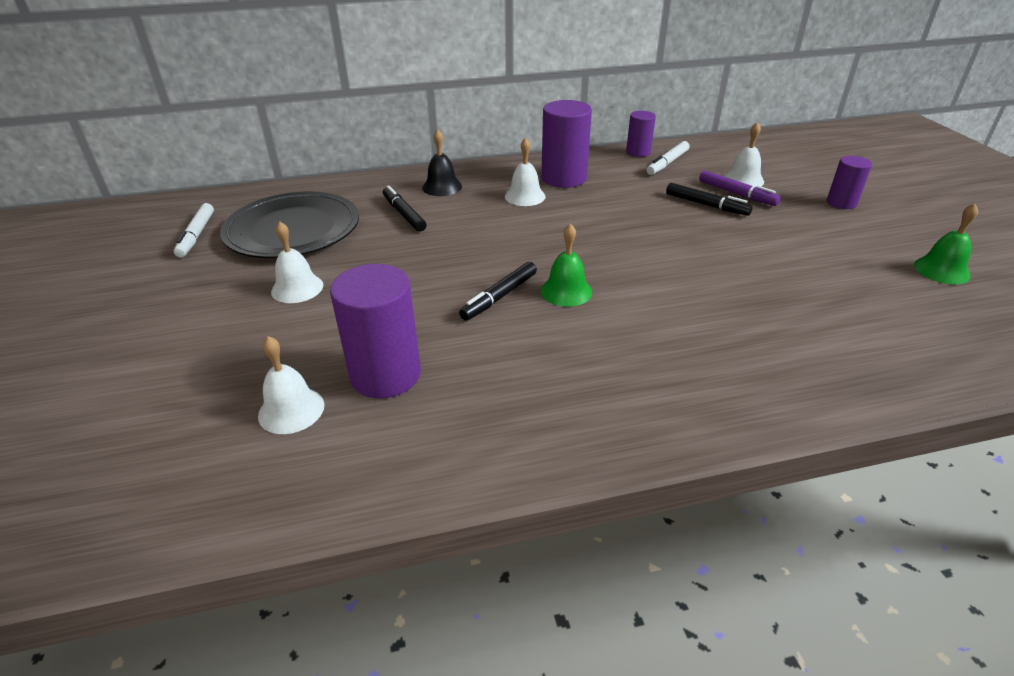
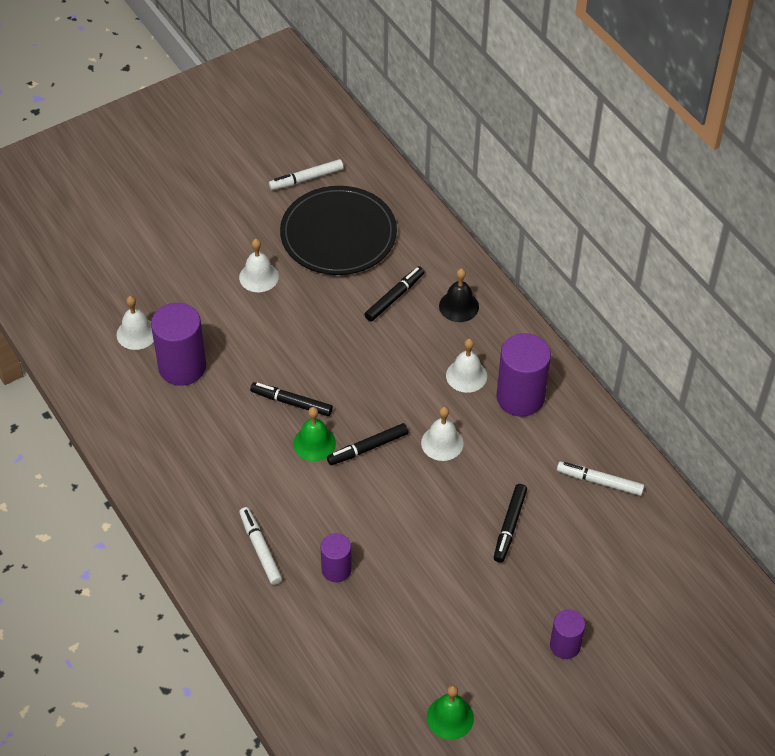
camera: 70 degrees right, 15 degrees up
purple cylinder [626,111,656,157] -> purple cylinder moved to [321,533,352,582]
purple marker [699,171,780,206] -> none
white bell [724,122,764,187] -> white bell moved to [421,407,464,461]
none -> white marker [239,507,282,585]
none -> black marker [327,423,408,465]

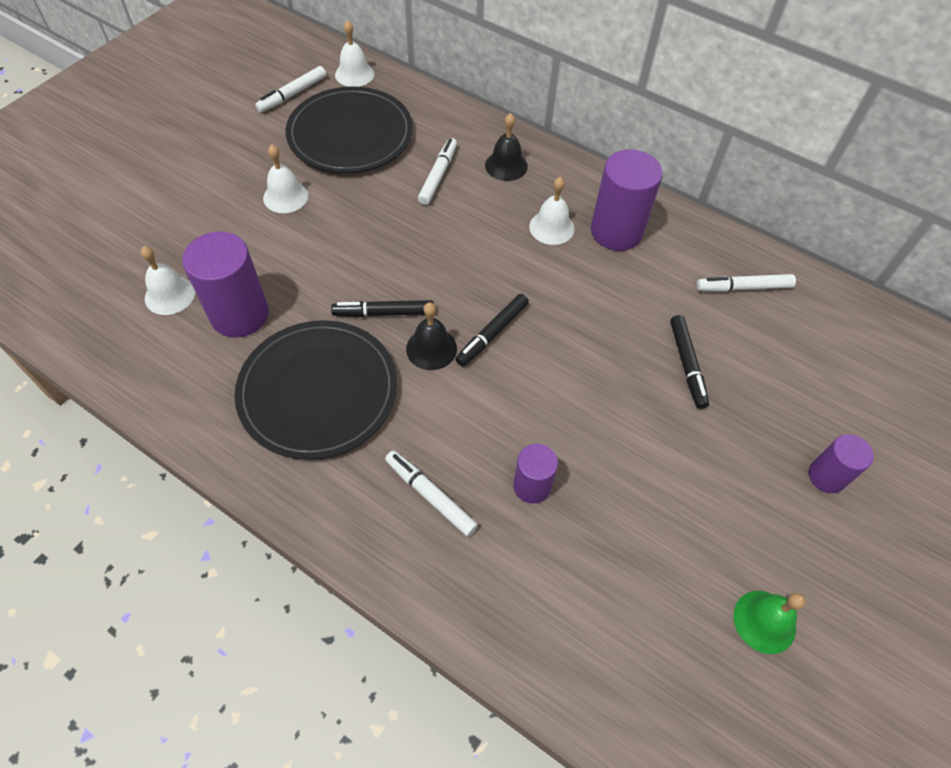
camera: 25 degrees left, 5 degrees up
green bell [293,407,336,461] -> black bell [406,302,457,370]
black marker [364,266,424,321] -> white marker [418,138,457,205]
white bell [421,407,464,461] -> white bell moved to [335,20,374,87]
none -> black plate [234,320,397,460]

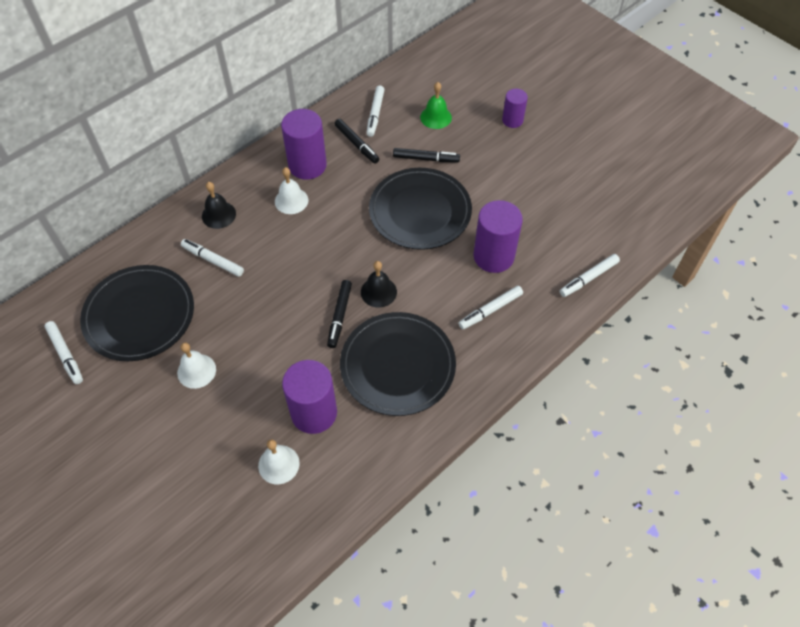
camera: 75 degrees left, 0 degrees up
white bell [335,20,374,87] -> none
black marker [455,294,529,367] -> black marker moved to [334,119,379,164]
purple cylinder [513,444,558,504] -> purple cylinder [473,200,523,273], size x1.73
green bell [733,591,806,654] -> green bell moved to [420,82,452,129]
none -> black plate [369,168,472,250]
none -> white marker [560,254,620,297]

